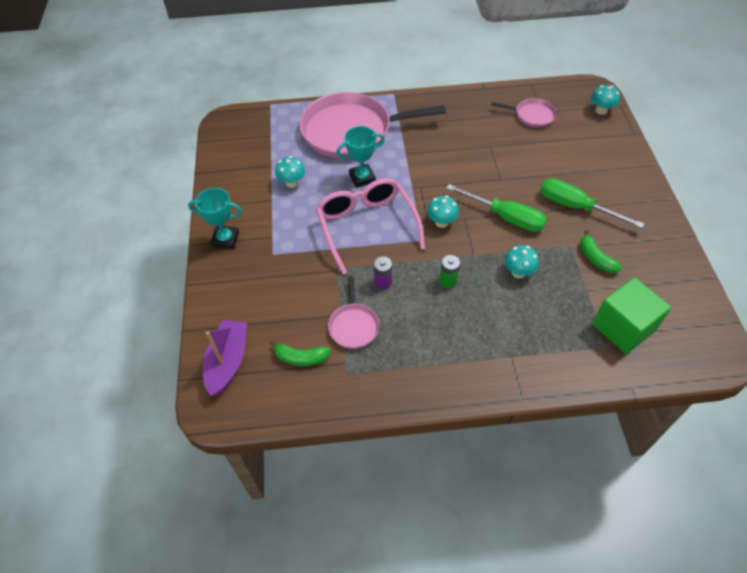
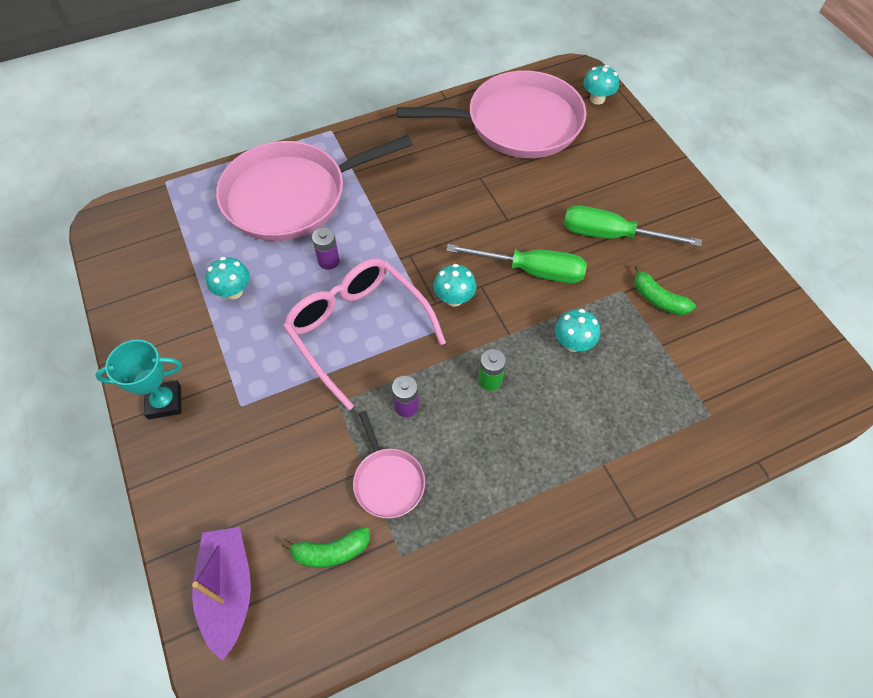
camera: 20 degrees left, 5 degrees up
turquoise trophy [337,126,385,188] -> purple battery [312,228,340,270]
pink pan [491,98,557,127] -> pink pan [397,71,587,158], size x2.21
green cube [592,277,672,354] -> none

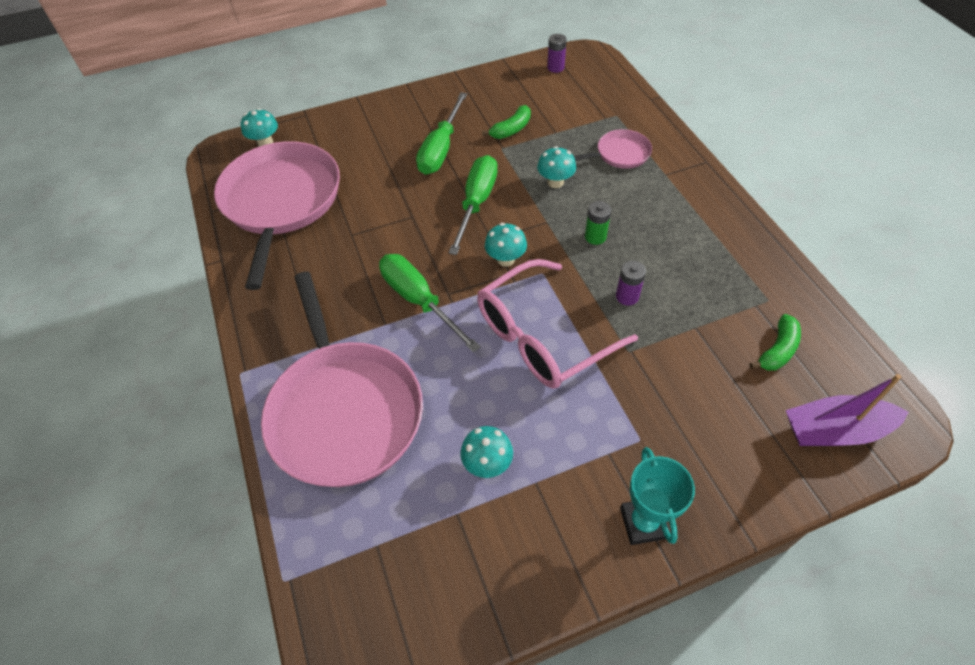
camera: 85 degrees left, 5 degrees down
green banana [282,527,370,568] -> green banana turned 45 degrees clockwise [750,314,801,371]
purple battery [312,228,340,270] -> purple battery moved to [547,34,567,73]
pink pan [353,411,425,518] -> pink pan moved to [574,129,652,169]
none -> green screwdriver [379,254,481,353]

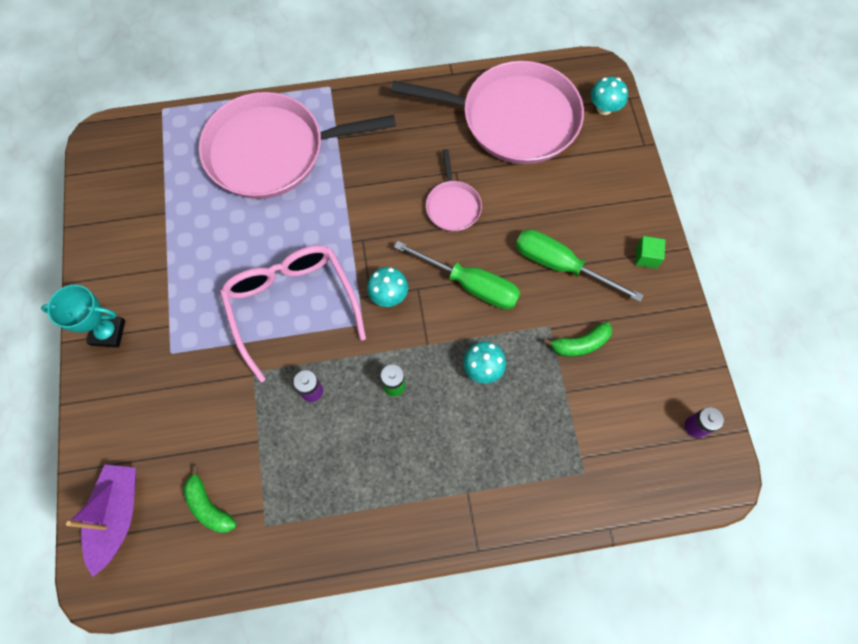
camera: 100 degrees right, 15 degrees up
green screwdriver [379,254,481,353] -> none
turquoise mushroom [460,426,513,478] -> none
green banana [482,105,531,139] -> green banana turned 75 degrees counterclockwise [543,322,612,357]
pink pan [574,129,652,169] -> pink pan moved to [426,149,482,232]
none -> green cube [635,236,666,269]

